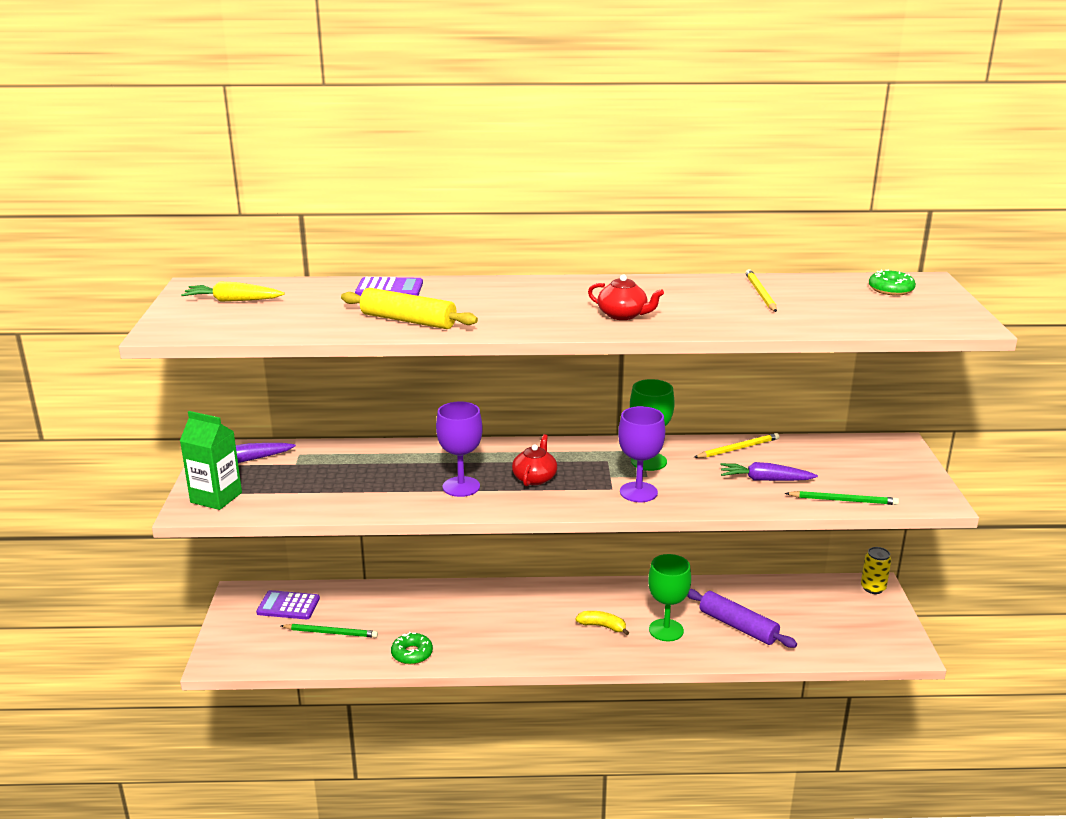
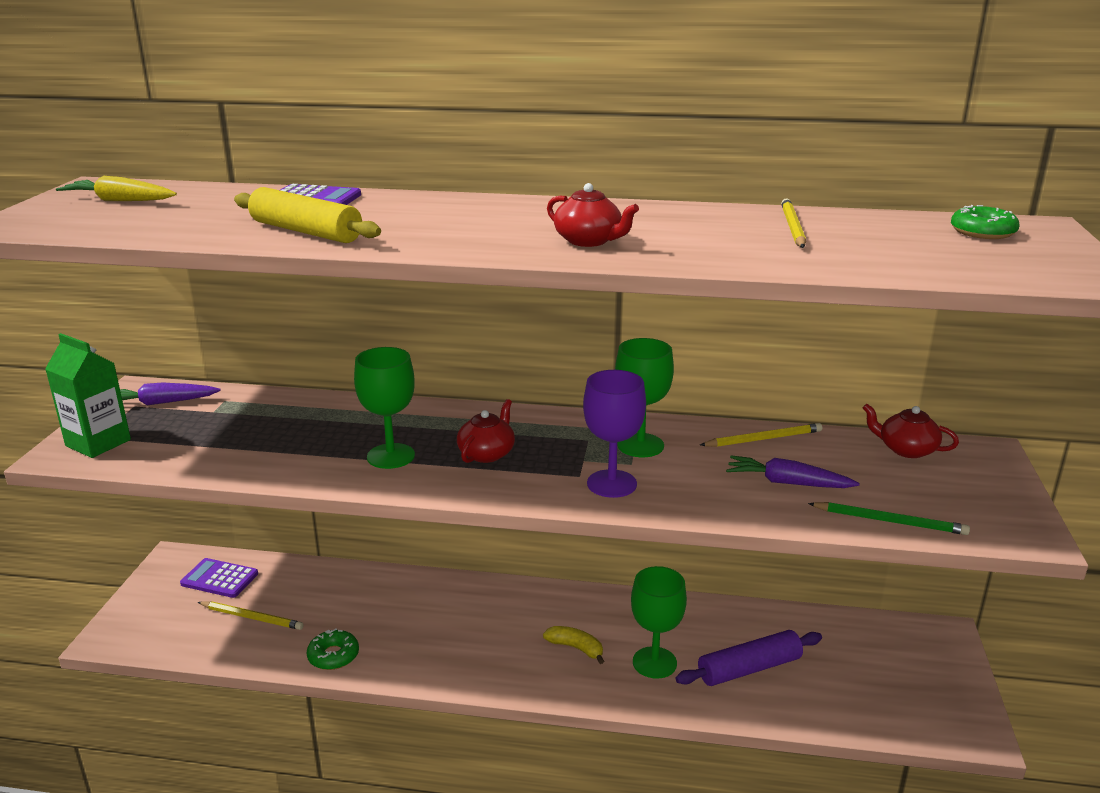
camera: 10 degrees right, 0 degrees up
green pencil [281,624,378,638] -> yellow pencil [198,601,304,630]
purple goblet [436,401,483,497] -> green goblet [354,347,415,469]
purple rolling pin [687,589,797,648] -> purple rolling pin turned 75 degrees counterclockwise [675,630,822,686]
yellow can [861,547,891,594] -> none
none -> red teapot [863,404,959,458]

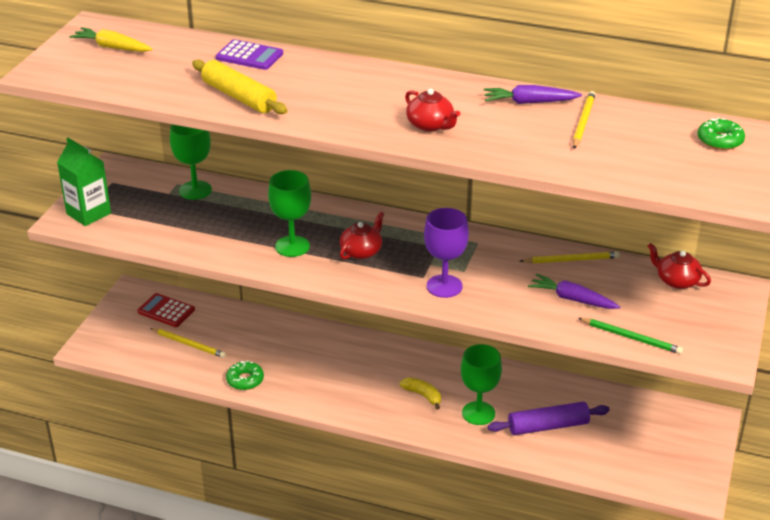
camera: 10 degrees right, 10 degrees up
purple carrot [120,383,221,405] -> purple carrot moved to [484,85,582,104]
purple calculator [180,558,258,598] -> red calculator [137,293,195,327]
green goblet [615,338,674,457] -> green goblet moved to [170,124,212,200]

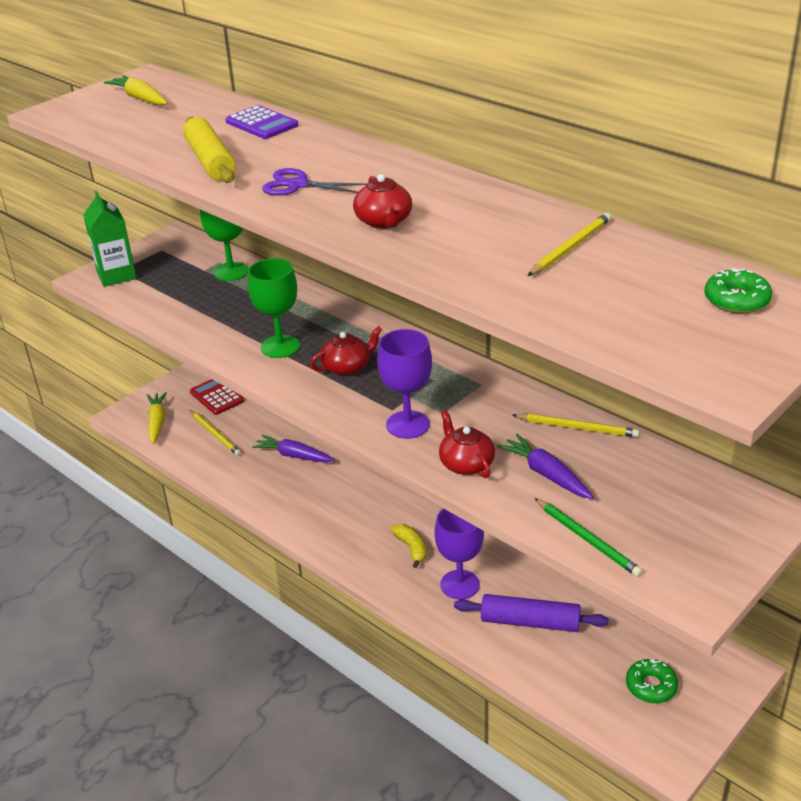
camera: 25 degrees right, 0 degrees up
green donut [226,360,264,390] -> green donut moved to [626,659,678,703]
green goblet [461,344,502,425] -> purple goblet [435,509,484,600]
purple carrot [484,85,582,104] -> purple carrot moved to [252,435,335,462]
red teapot [648,243,711,289] -> red teapot moved to [439,410,495,478]
none -> yellow carrot [147,392,167,444]
none -> purple scissors [262,168,368,196]

